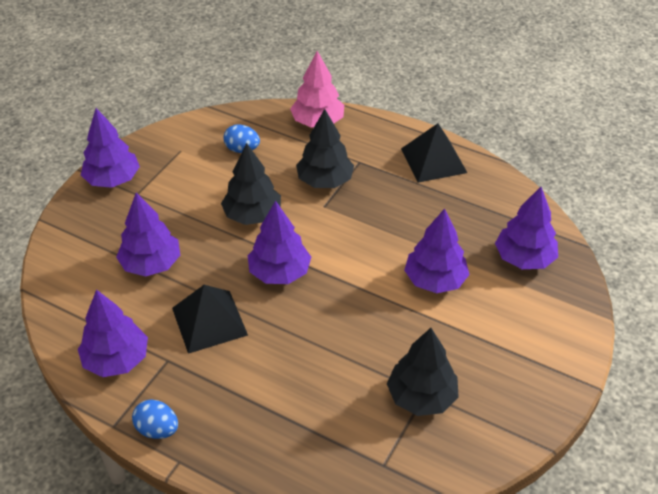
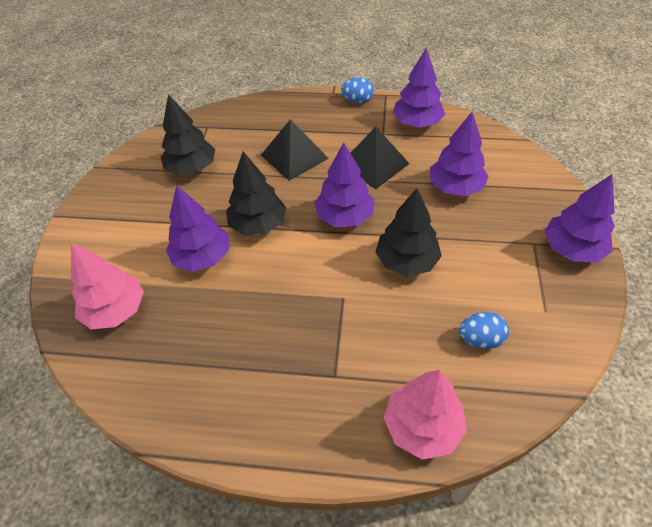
camera: 160 degrees right, 5 degrees up
black tree [296,109,354,188] -> black tree moved to [226,151,286,235]
black pyramid [401,123,467,183] -> black pyramid moved to [261,119,329,181]
purple tree [495,187,558,269] -> pink tree [71,243,144,329]

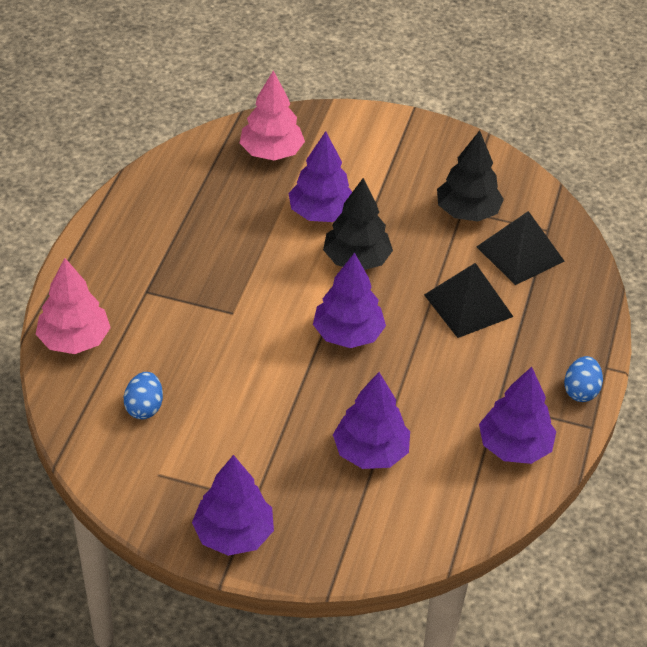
camera: 95 degrees right, 5 degrees down
black pyramid [351,127,410,189] -> black pyramid moved to [476,211,565,285]
black tree [376,188,442,276] -> none

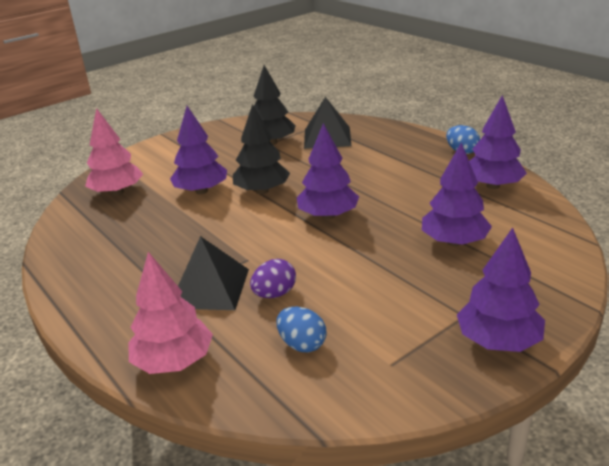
camera: 50 degrees left, 15 degrees down
black pyramid [424,263,513,338] -> black pyramid moved to [178,236,249,310]
none -> purple egg [250,259,296,298]

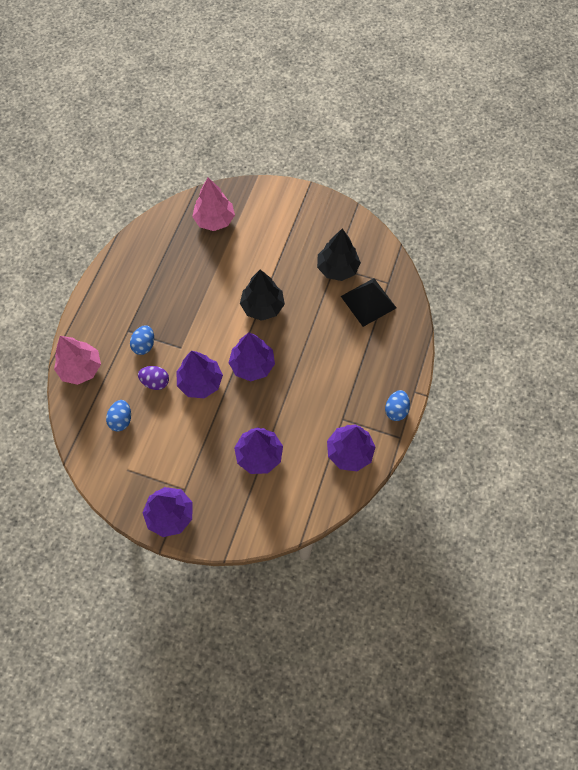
camera: 55 degrees right, 35 degrees up
purple tree [170,106,227,194] -> purple tree moved to [176,351,223,398]
black pyramid [178,236,249,310] -> blue egg [130,325,154,355]

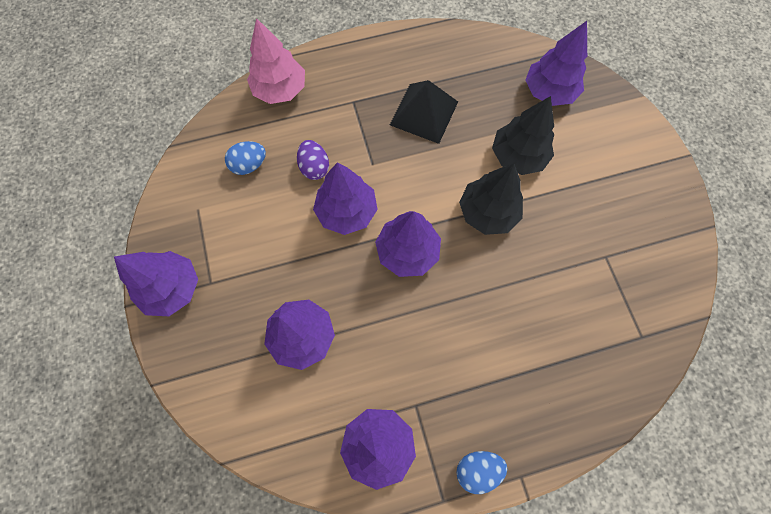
camera: 55 degrees right, 5 degrees up
blue egg [130,325,154,355] -> none
pink tree [192,177,235,231] -> purple tree [525,21,587,106]
black tree [317,229,361,281] -> black tree moved to [492,96,554,175]
black pyramid [341,278,396,327] -> black pyramid moved to [390,80,458,144]

